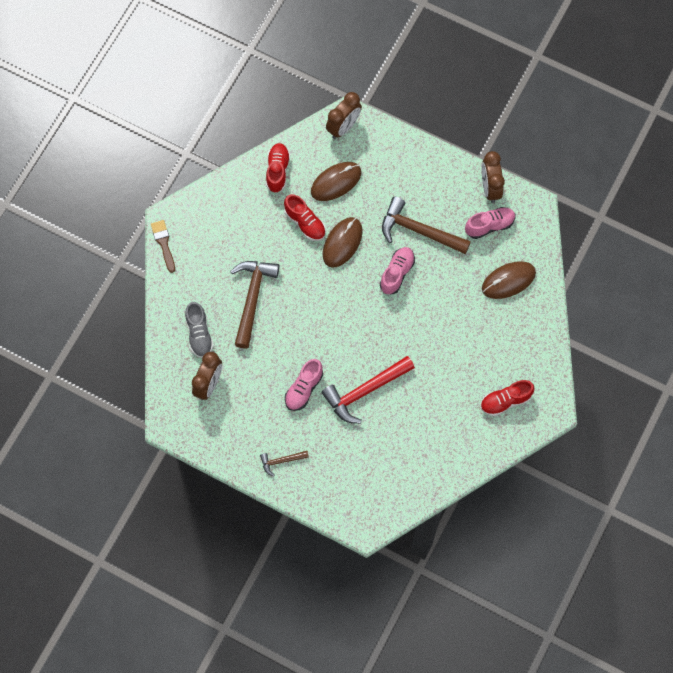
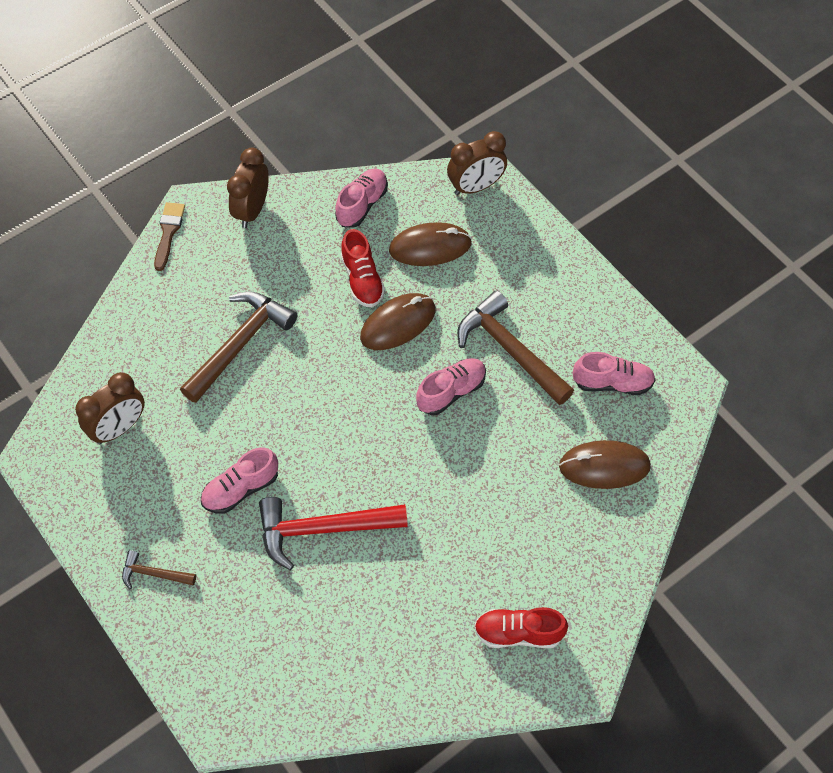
camera: 25 degrees right, 10 degrees down
grey shoe [185,302,214,358] -> none
red shoe [266,143,290,193] -> pink shoe [335,169,388,228]
brown clock [482,151,505,203] -> brown clock moved to [227,148,269,228]

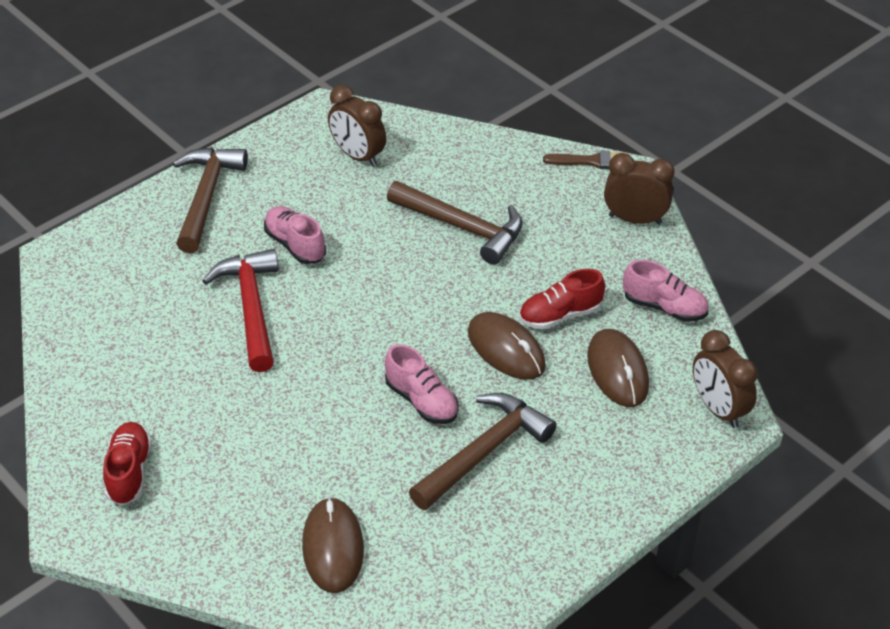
camera: 85 degrees right, 15 degrees down
brown hammer [122,550,196,589] -> brown hammer [173,147,248,253], size x2.01
pink shoe [573,352,656,395] -> none

